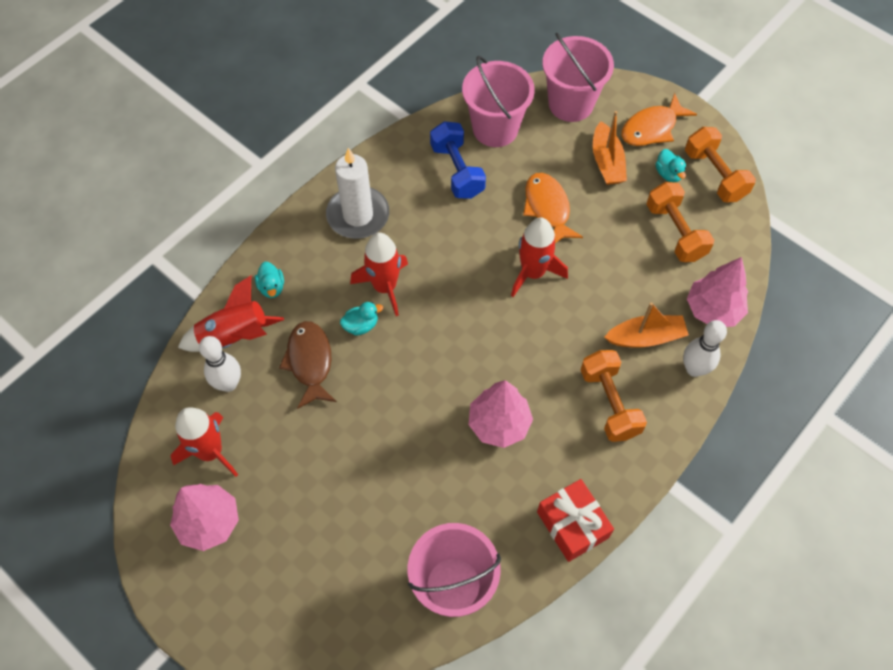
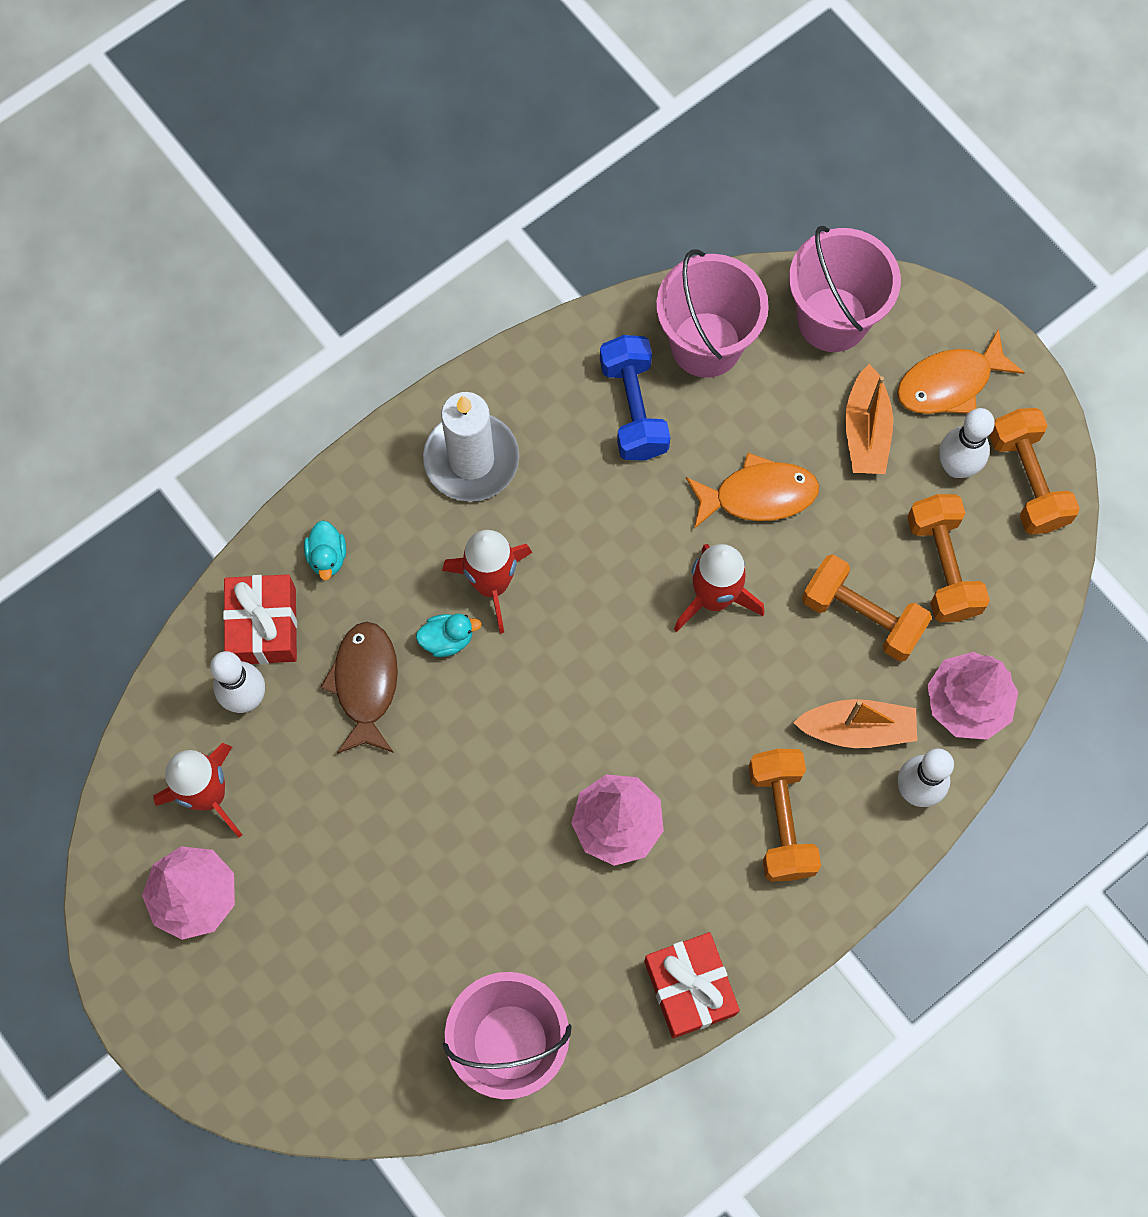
camera: 10 degrees right, 10 degrees up
red rocket [178,276,284,352] -> red gift [223,574,297,664]
orange fish [523,173,583,243] -> orange fish turned 90 degrees clockwise [686,452,819,529]
turquoise duck [655,149,686,182] -> white bowling pin [939,408,995,478]
none -> orange dumbbell [802,554,932,662]

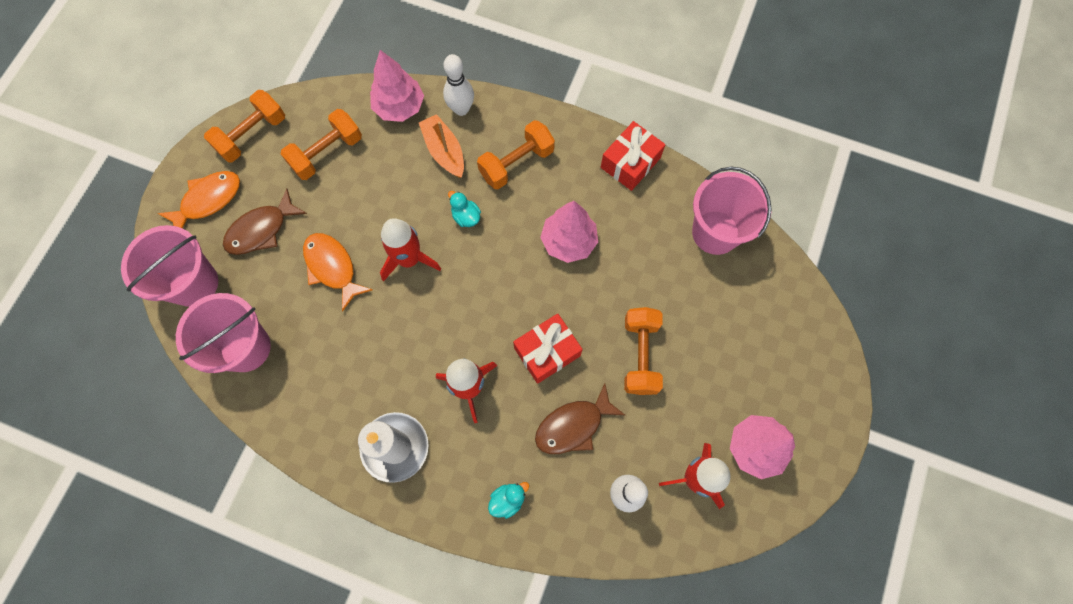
camera: 120 degrees left, 0 degrees up
red gift [223,574,297,664] -> red gift moved to [513,314,583,384]
turquoise duck [416,614,482,657] -> turquoise duck moved to [448,191,481,227]
blue dumbbell [600,335,670,461] -> none
orange dumbbell [802,554,932,662] -> orange dumbbell moved to [624,307,663,395]
orange boat [845,364,893,474] -> brown fish [223,188,307,255]
orange fish [897,329,1025,414] -> orange fish turned 75 degrees counterclockwise [158,171,240,228]
white bowling pin [939,408,995,478] -> none

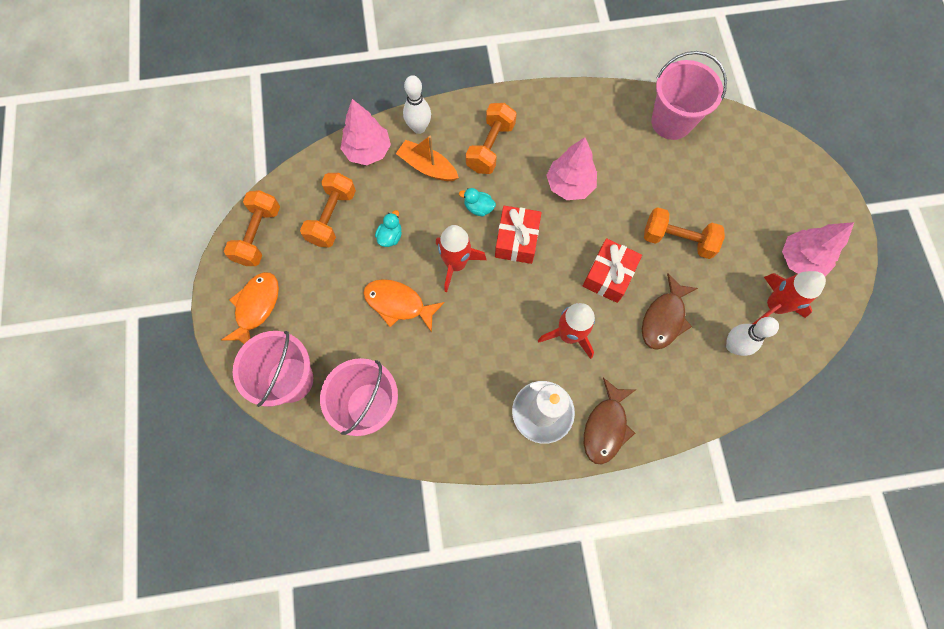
camera: 30 degrees left, 0 degrees up
brown fish [223,188,307,255] -> brown fish moved to [584,378,637,464]
turquoise duck [488,482,529,519] -> turquoise duck moved to [375,210,402,247]
red gift [601,121,665,191] -> red gift moved to [495,206,542,264]
orange dumbbell [624,307,663,395] -> orange dumbbell turned 45 degrees counterclockwise [644,207,725,259]

